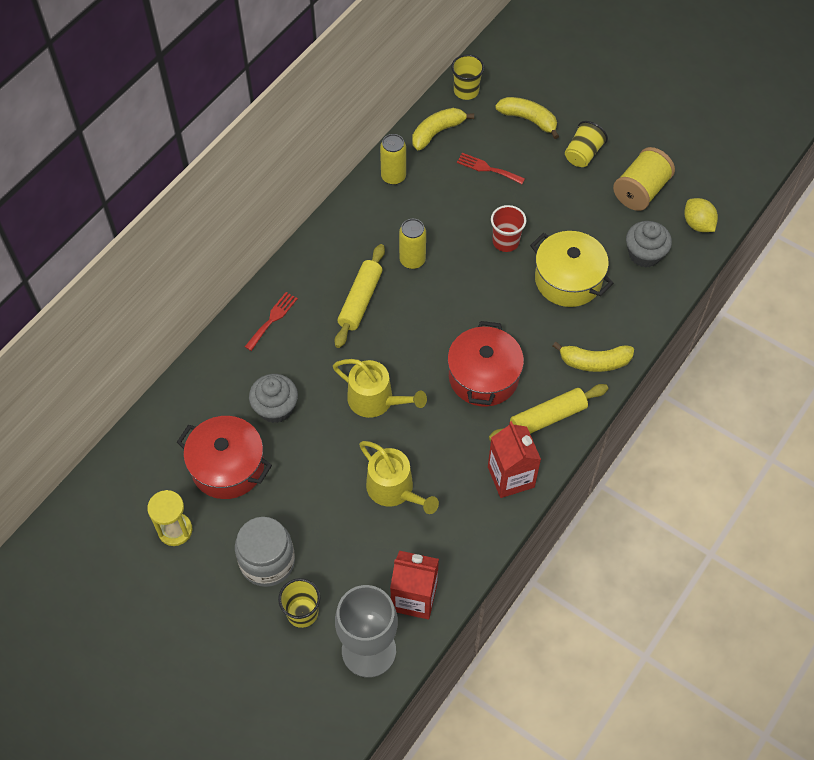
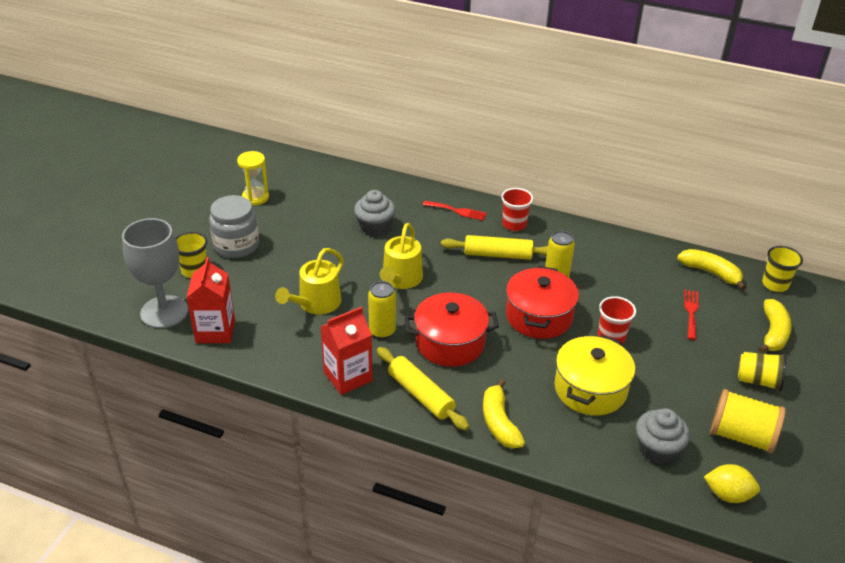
camera: 75 degrees right, 20 degrees down
red pot [177,416,272,499] -> red pot moved to [506,266,579,339]
yellow can [380,134,406,185] -> yellow can moved to [368,281,396,339]
yellow lemon [684,198,718,232] -> yellow lemon turned 60 degrees clockwise [704,464,760,503]
none -> red cup [501,188,533,231]

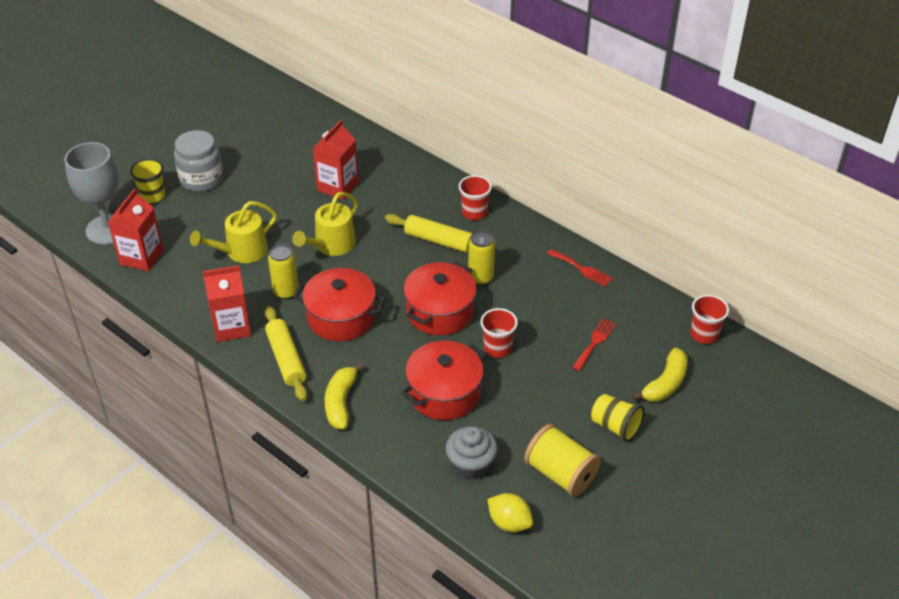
camera: 20 degrees right, 5 degrees up
yellow hourglass [237,151,269,205] -> none
grey cupcake [354,190,395,236] -> red carton [313,120,359,200]
red fork [423,201,487,221] -> red fork moved to [547,249,613,287]
yellow pot [554,334,635,416] -> red pot [401,341,487,420]
yellow banana [677,249,746,290] -> none
yellow cup [762,246,803,292] -> red cup [691,295,729,344]

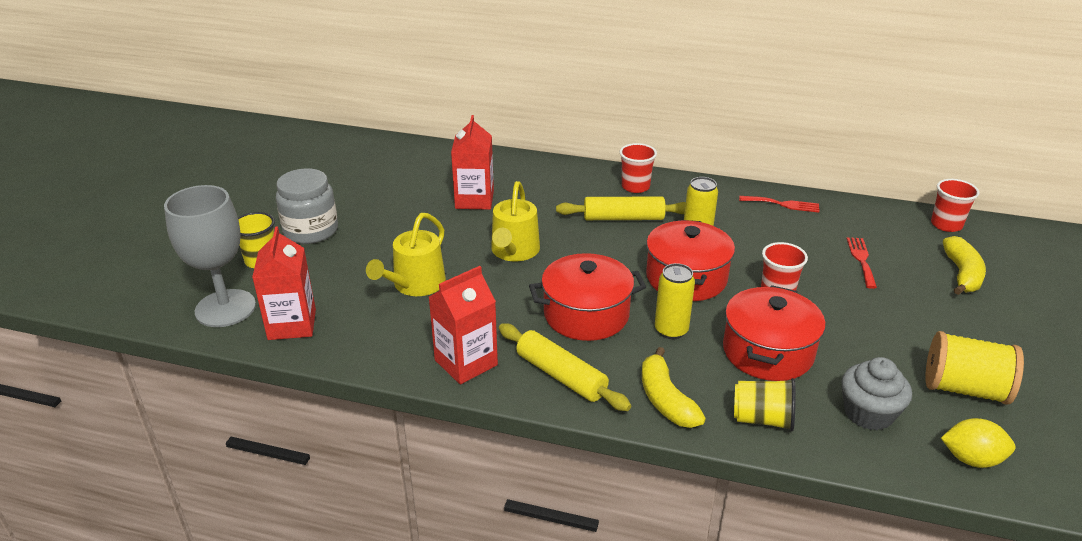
camera: 25 degrees left, 10 degrees down
yellow can [268,244,299,299] -> yellow can moved to [655,263,695,339]
yellow cup [591,394,645,442] -> yellow cup moved to [734,378,796,432]

